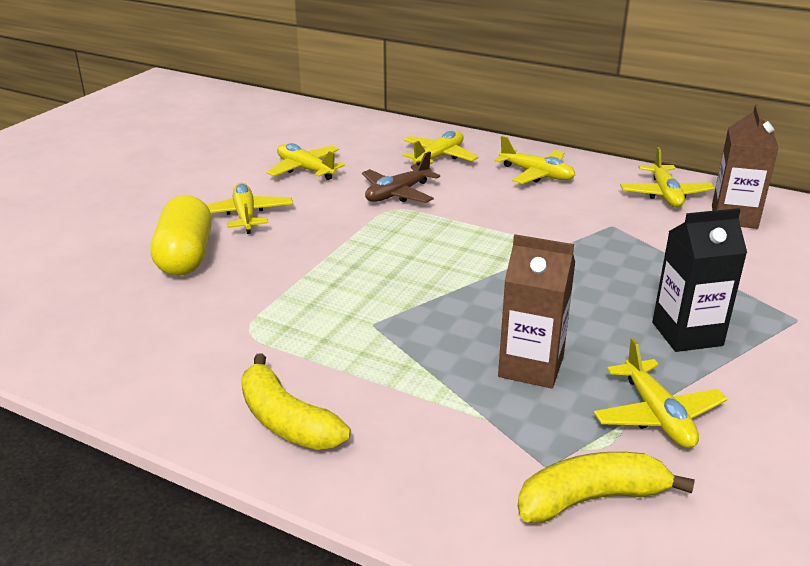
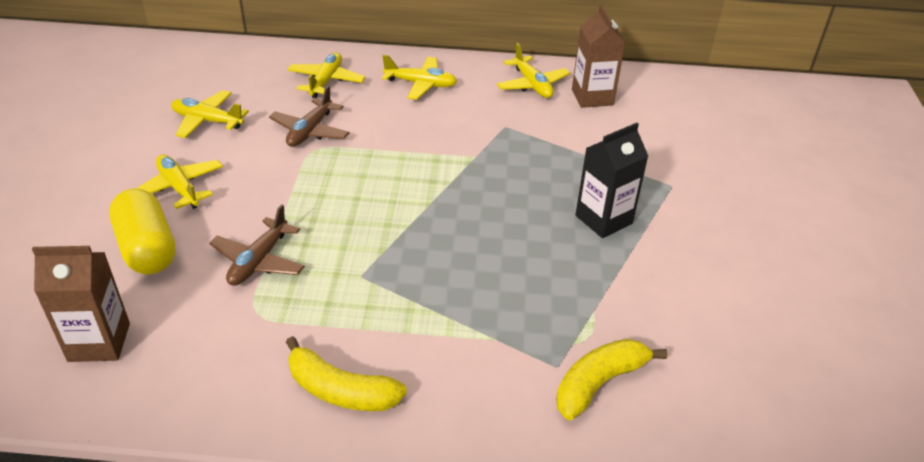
camera: 25 degrees left, 10 degrees up
brown carton [498,234,575,389] -> brown carton moved to [32,246,130,362]
yellow plane [594,338,727,448] -> none
none -> brown plane [209,204,305,286]

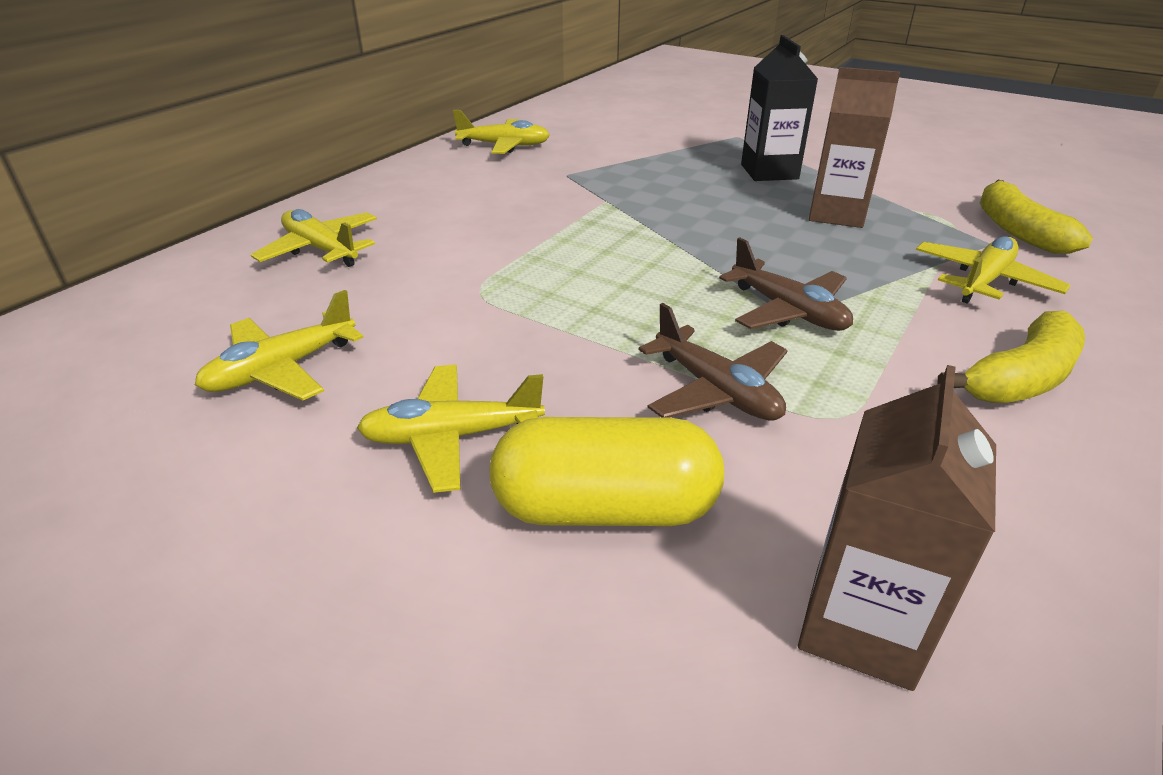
camera: 60 degrees left, 5 degrees down
brown plane [269,85,350,147] -> brown plane moved to [719,237,853,331]
yellow plane [382,55,457,100] -> yellow plane moved to [916,236,1071,304]
brown carton [572,5,626,108] -> brown carton moved to [809,67,900,228]

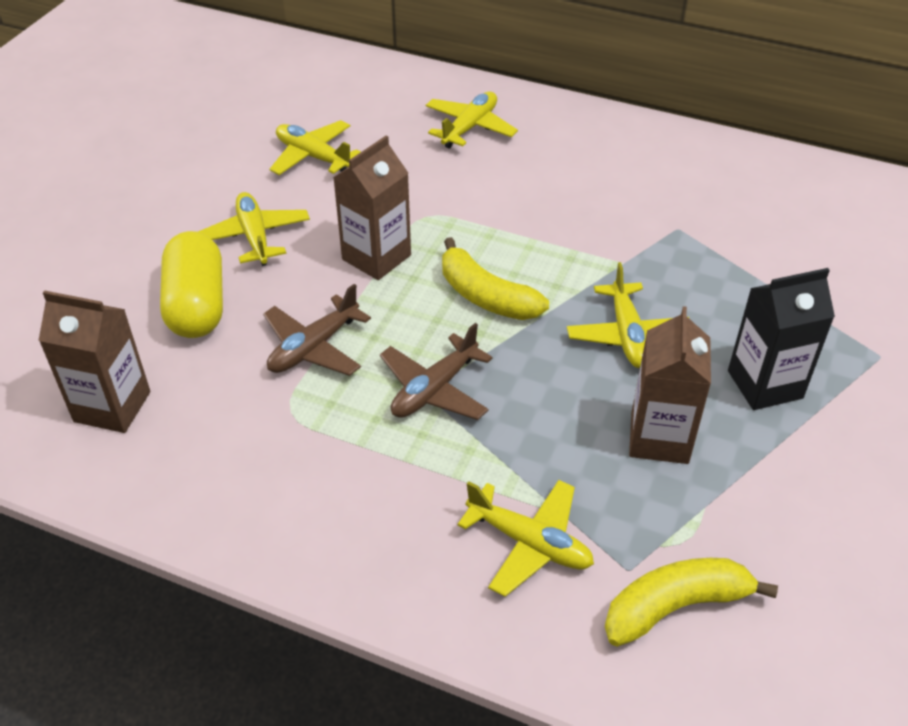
camera: 80 degrees right, 10 degrees up
yellow plane [453,110,550,154] -> yellow plane moved to [567,262,689,368]
yellow banana [937,311,1085,403] -> yellow banana moved to [442,237,549,320]
none -> brown carton [333,135,411,280]

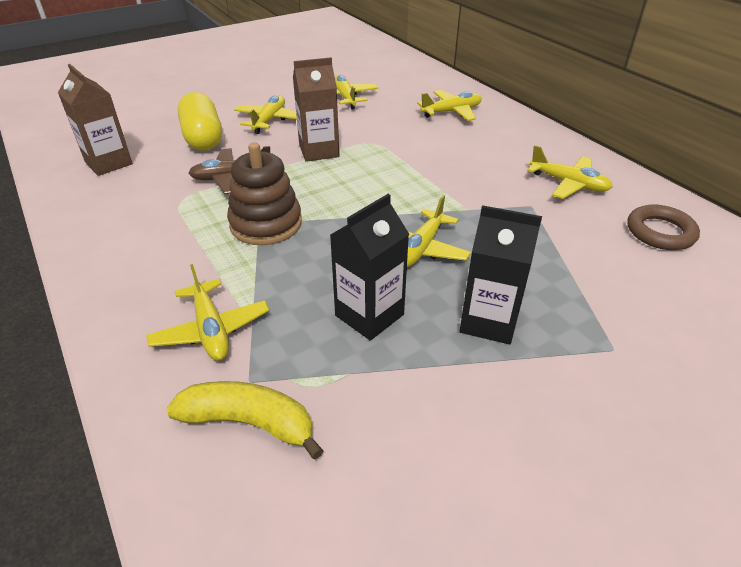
camera: 35 degrees right, 5 degrees down
yellow capsule [160,231,223,338] -> yellow capsule turned 45 degrees counterclockwise [178,92,222,150]
brown plane [380,323,493,420] -> brown stacking toy [227,142,302,245]
yellow banana [442,237,549,320] -> none
brown carton [629,306,711,464] -> black carton [330,194,409,341]
none -> yellow plane [527,145,613,199]
none -> brown ring [627,204,700,250]

